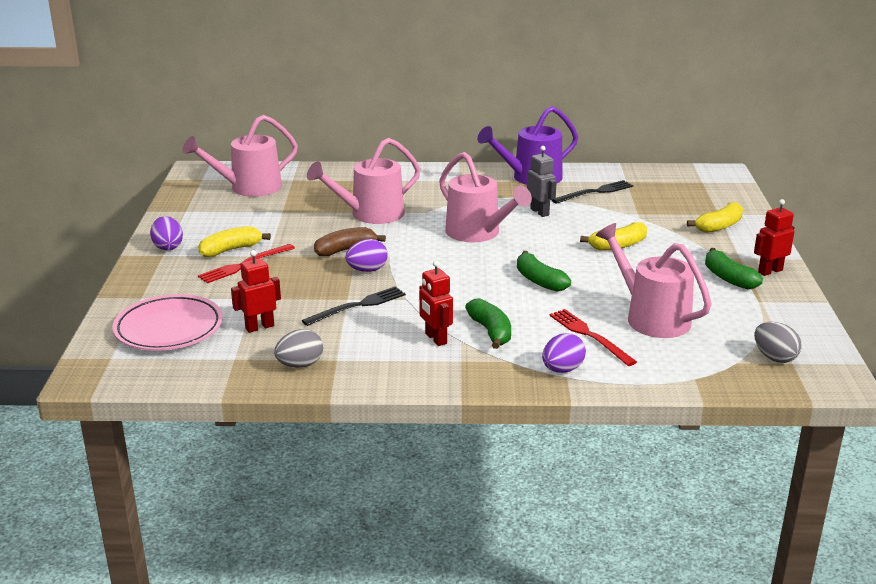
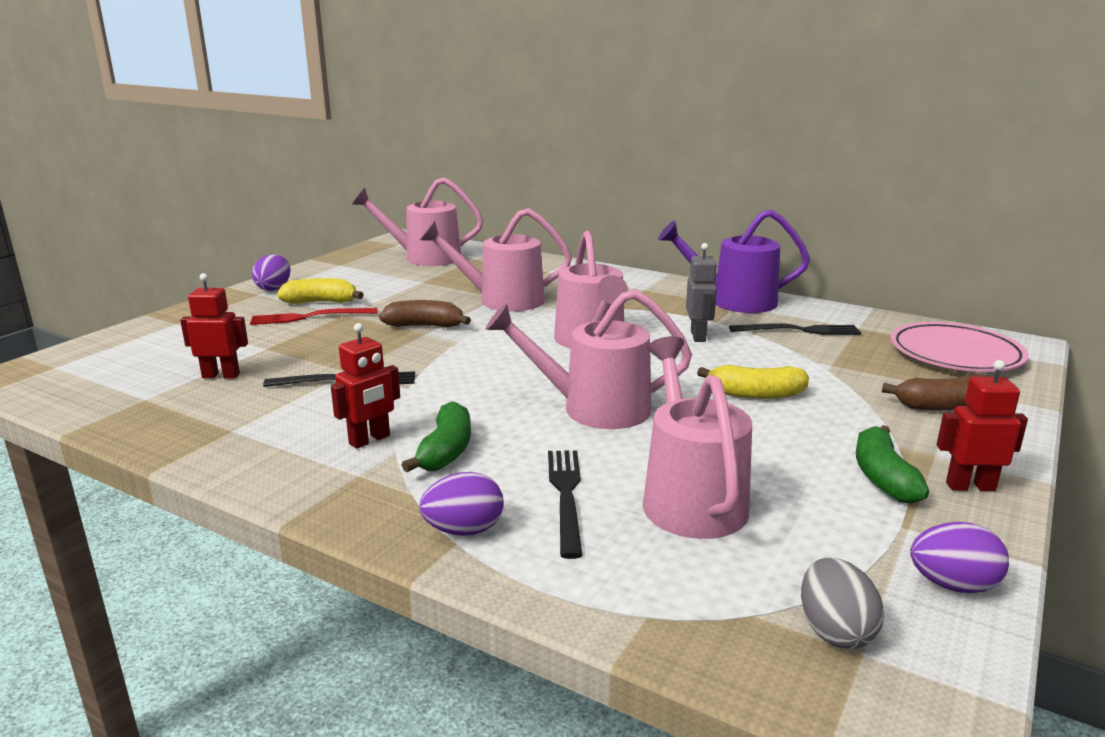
camera: 30 degrees right, 5 degrees down
pink plate [112,294,223,351] -> pink plate moved to [890,322,1029,372]
grey egg [274,329,323,368] -> none
purple egg [345,239,388,272] -> purple egg moved to [910,522,1009,593]
red robot [419,261,453,346] -> red robot turned 135 degrees counterclockwise [331,323,400,449]
green banana [517,251,571,291] -> pink watering can [485,289,692,429]
red fork [549,309,637,366] -> black fork [548,450,583,559]
yellow banana [687,202,743,233] -> brown banana [882,373,988,410]

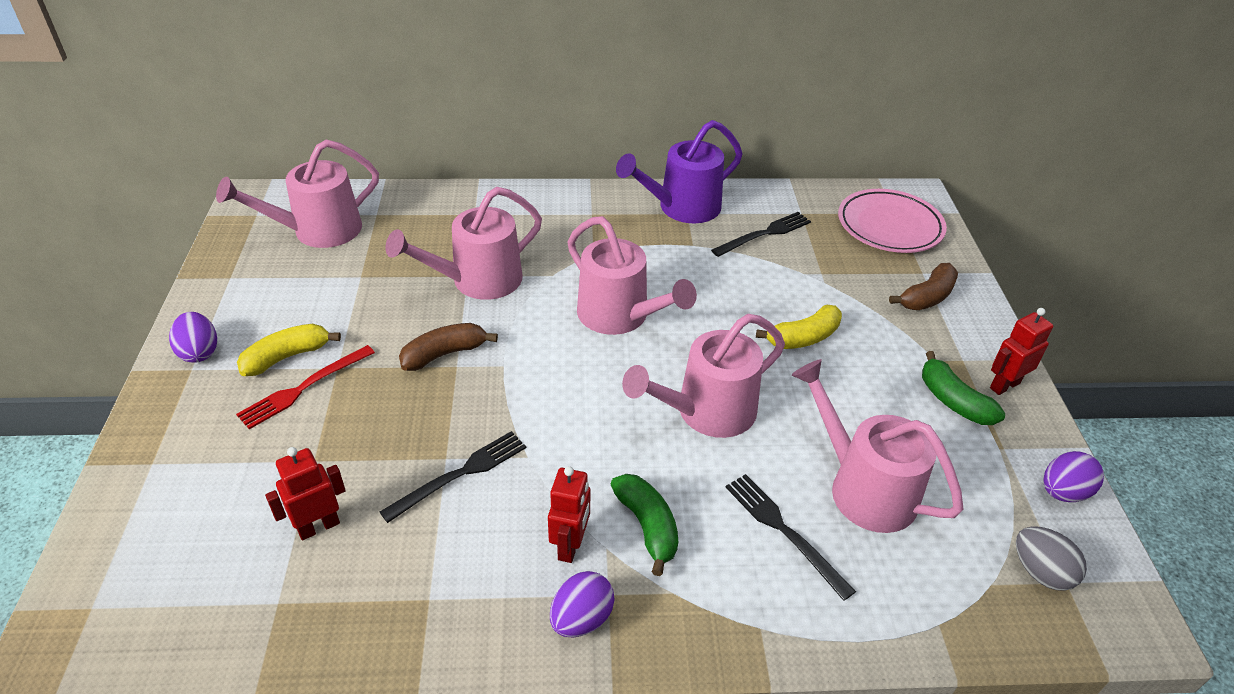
camera: 35 degrees left, 20 degrees up
purple egg [419,472,504,536] -> purple egg moved to [550,571,614,637]
grey robot [686,243,717,342] -> none

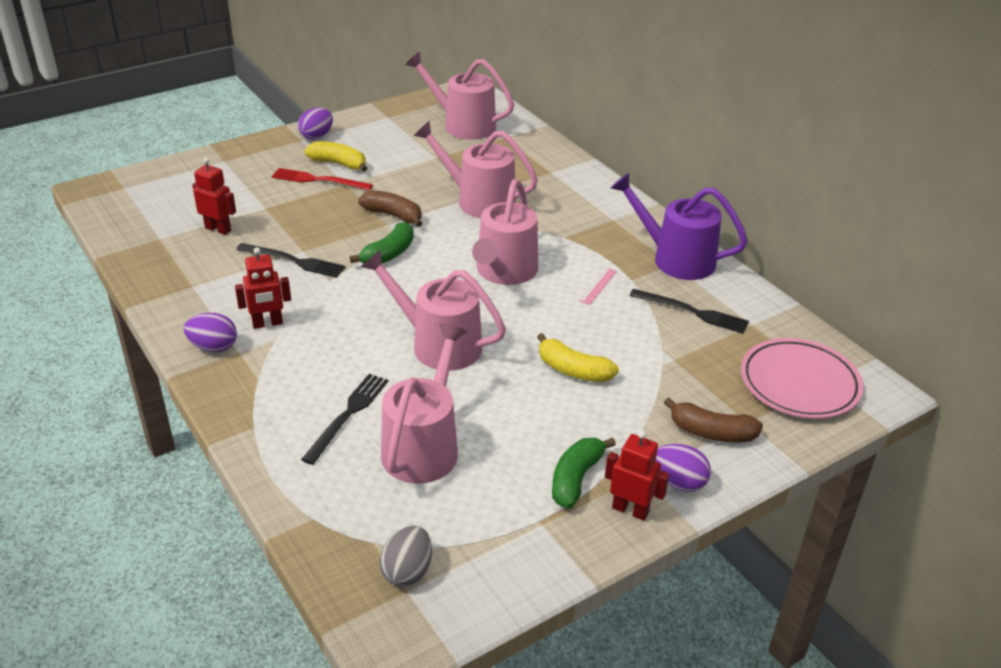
camera: 60 degrees right, 5 degrees down
green banana [610,474,678,576] -> green banana moved to [350,222,414,264]
purple egg [1043,451,1104,502] -> purple egg moved to [655,444,711,492]
none -> pink ruler [579,268,617,305]

